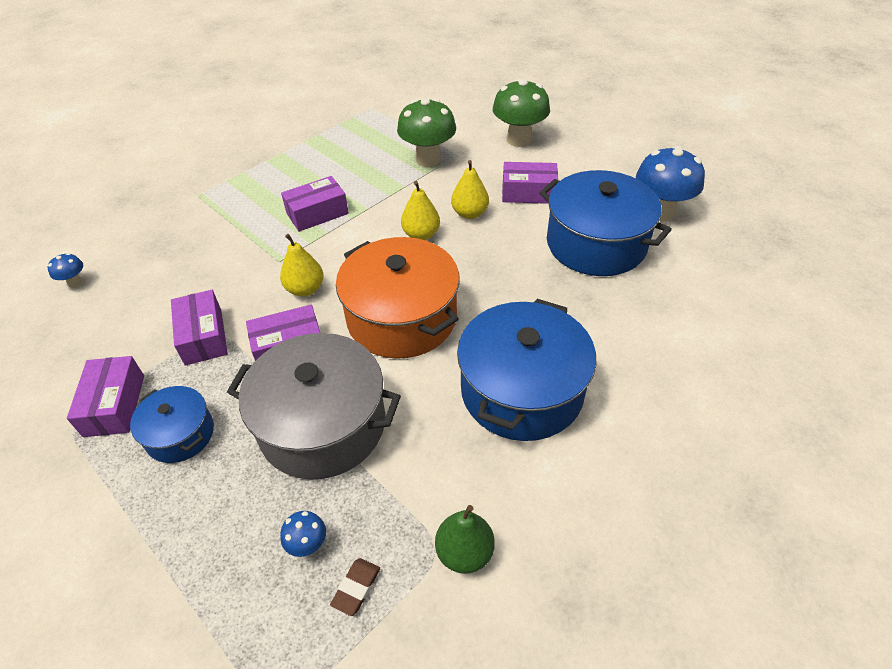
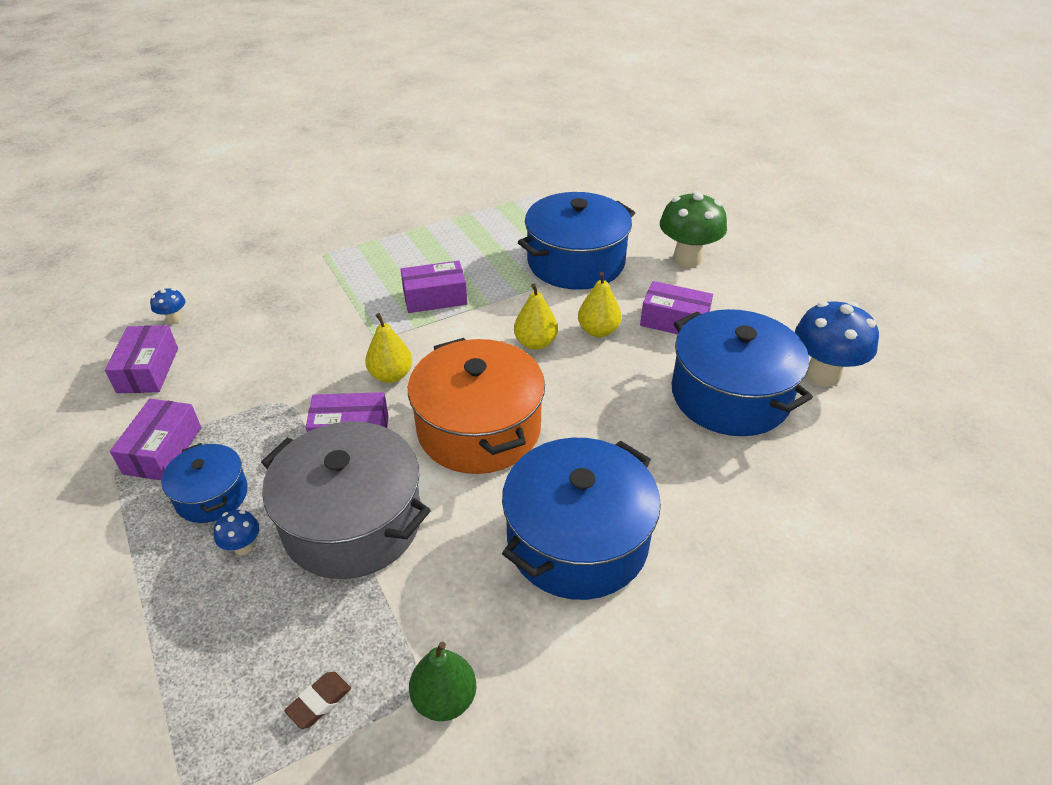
camera: 15 degrees right, 5 degrees down
purple box [171,290,228,366] -> purple box moved to [105,325,178,393]
blue mushroom [280,511,326,557] -> blue mushroom moved to [213,510,259,555]
green mushroom [397,98,456,167] -> blue pot [518,192,635,290]

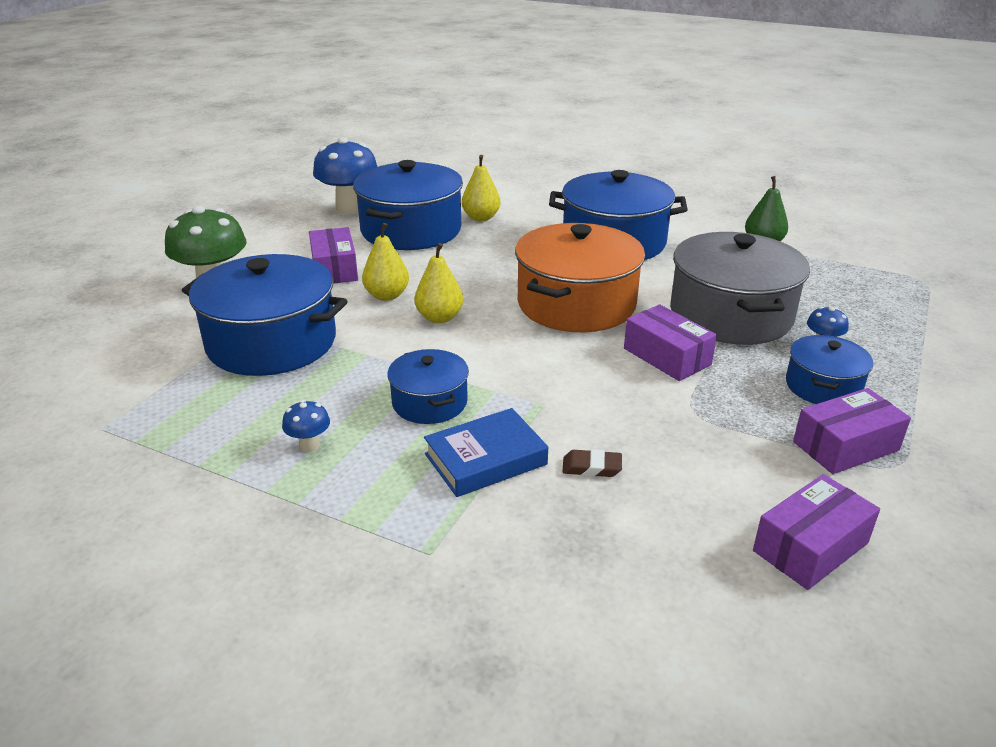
camera: 125 degrees left, 10 degrees down
blue mushroom [150,288,186,324] -> blue mushroom moved to [282,400,330,452]
brown eraser [284,672,351,729] -> brown eraser moved to [562,449,622,477]
yellow pear [365,313,412,383] -> yellow pear moved to [462,155,500,221]
purple box [401,261,468,313] -> blue pot [387,349,469,424]
none -> blue book [424,408,548,497]

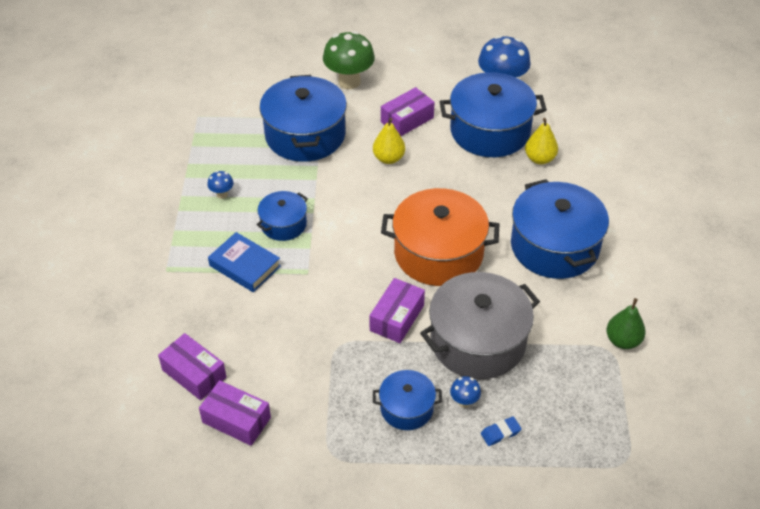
camera: 65 degrees right, 15 degrees up
yellow pear [415,243,463,323] -> none
brown eraser [562,449,622,477] -> none
purple box [793,388,911,474] -> purple box moved to [158,333,227,400]
none -> blue eraser [481,416,522,446]

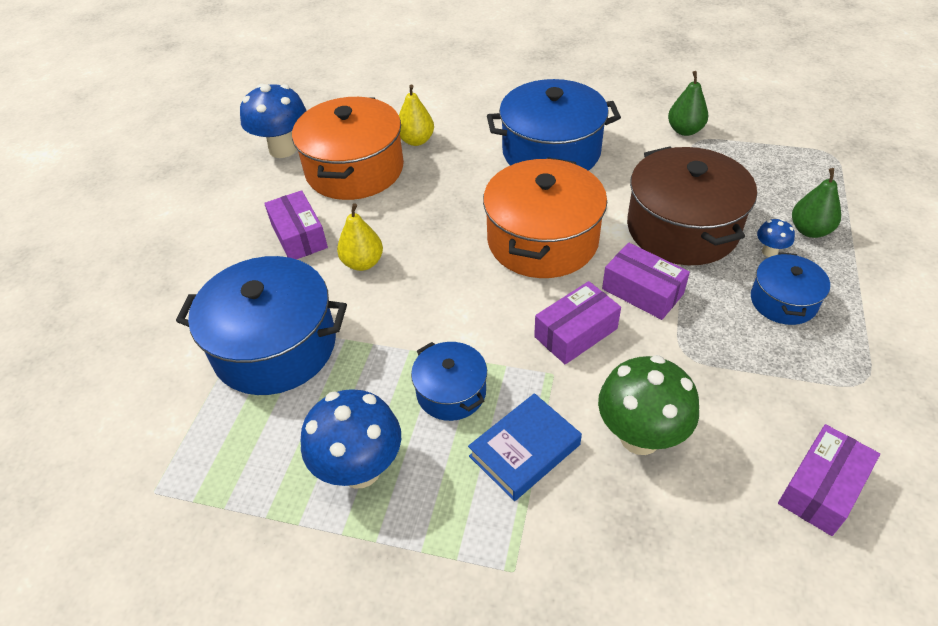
camera: 75 degrees left, 0 degrees up
purple box [158,333,227,400] -> purple box moved to [534,281,621,365]
blue mushroom [207,171,234,199] -> blue mushroom [301,389,401,488], size x2.19
green mushroom [323,31,375,89] -> green mushroom moved to [598,355,699,455]
grey pot [420,272,540,379] -> brown pot [627,146,757,265]
blue pot [439,72,547,157] -> orange pot [292,97,404,200]
blue eraser [481,416,522,446] -> green pear [792,168,841,238]

